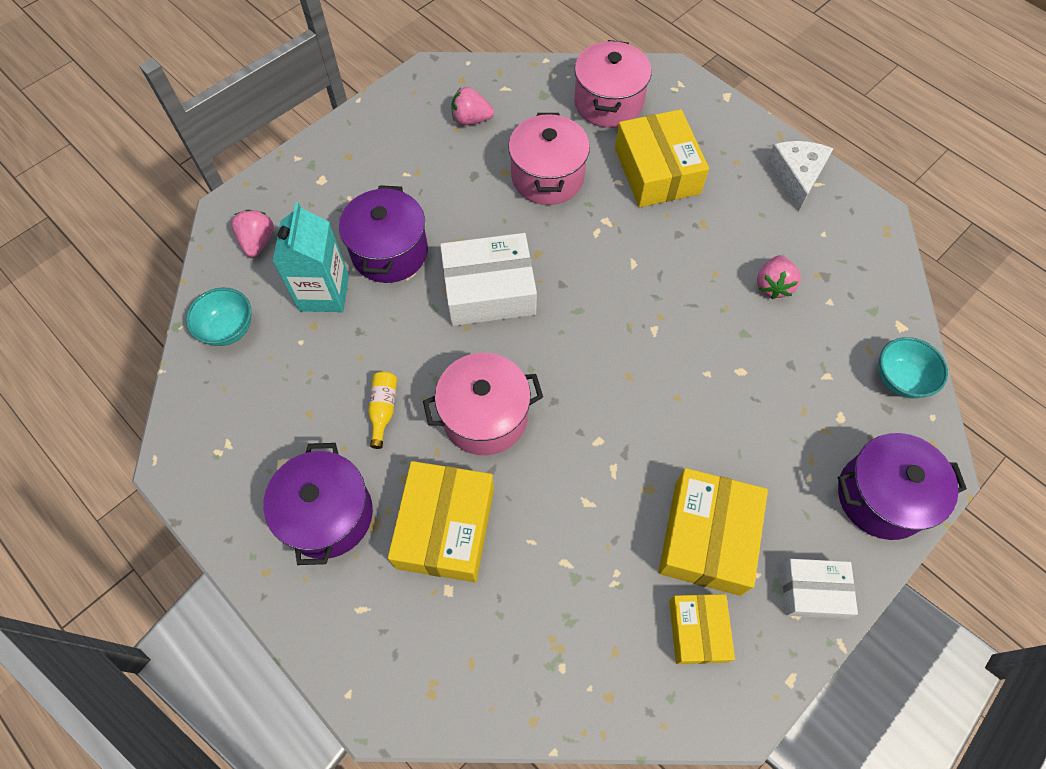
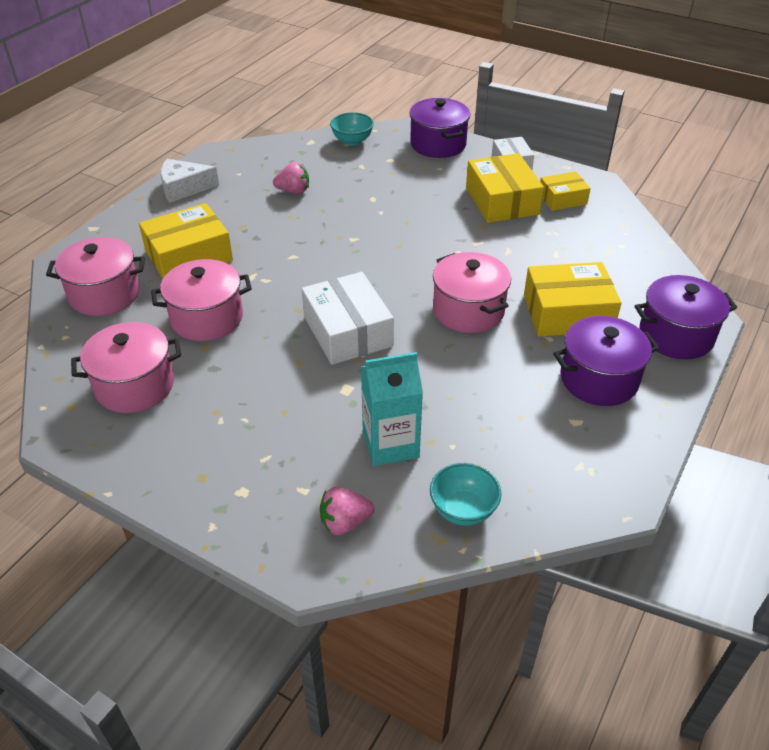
camera: 105 degrees left, 20 degrees down
purple pot [339,185,428,283] -> purple pot moved to [635,275,737,359]
yellow bottle [368,371,397,449] -> none
pink strawberry [451,87,494,125] -> pink pot [71,322,181,413]
yellow box [658,468,768,596] -> yellow box turned 75 degrees clockwise [466,153,544,223]

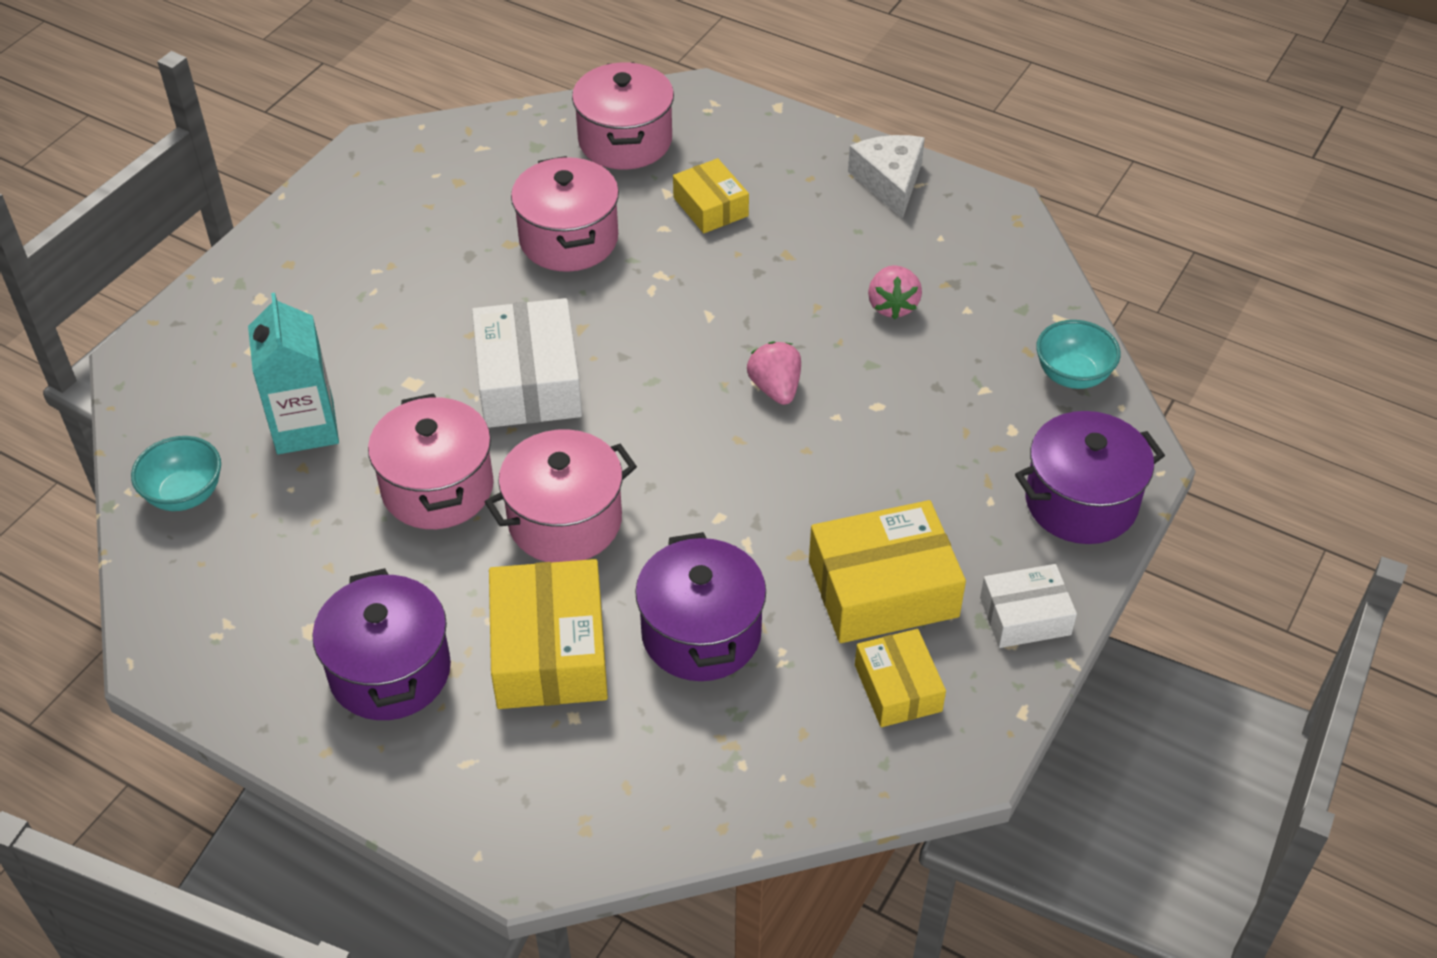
camera: 90 degrees right, 5 degrees up
pink pot [71,322,181,413] -> pink pot moved to [368,393,494,529]
yellow box [139,203,233,278] -> yellow box [673,158,749,233], size x0.60
white box [302,272,394,365] -> white box turned 75 degrees counterclockwise [472,298,582,428]
pink strawberry [320,487,375,535] -> pink strawberry moved to [747,341,801,405]
purple pot [635,275,737,359] -> purple pot moved to [635,532,766,681]

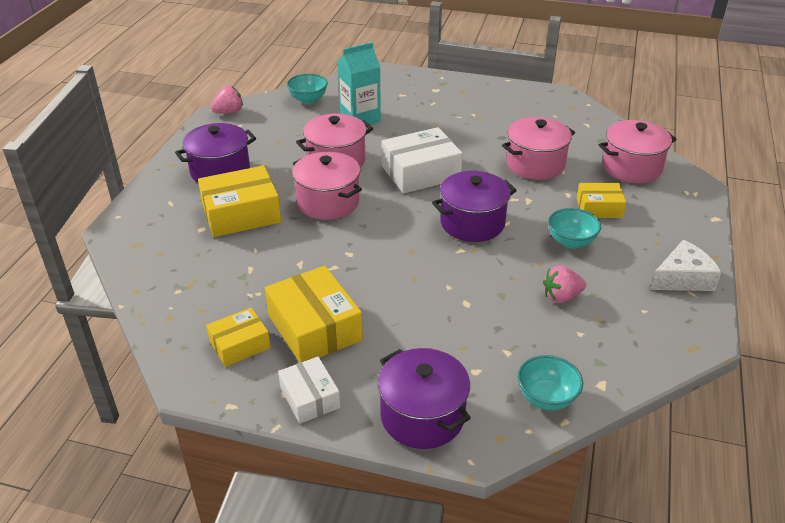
camera: 75 degrees right, 10 degrees down
purple pot [635,532,766,681] -> purple pot moved to [432,171,517,242]
yellow box [673,158,749,233] -> yellow box turned 45 degrees clockwise [577,183,626,218]
pink strawberry [747,341,801,405] -> pink strawberry moved to [211,86,243,113]
none -> turquoise bowl [548,208,601,249]

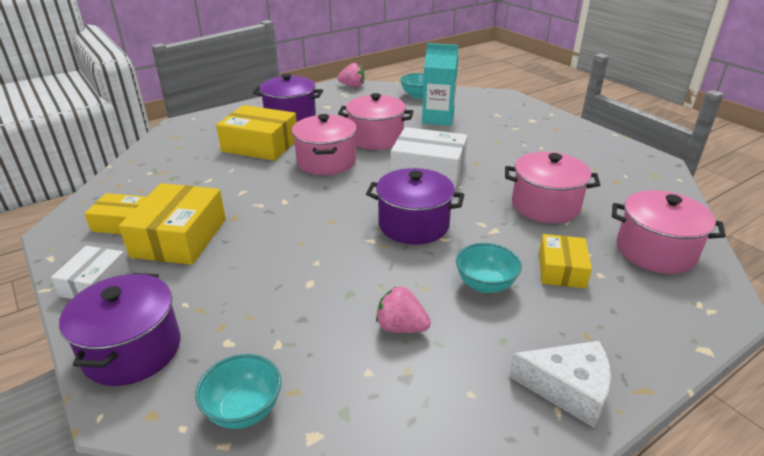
camera: 40 degrees right, 5 degrees down
yellow box [577,183,626,218] -> yellow box turned 60 degrees clockwise [539,234,592,288]

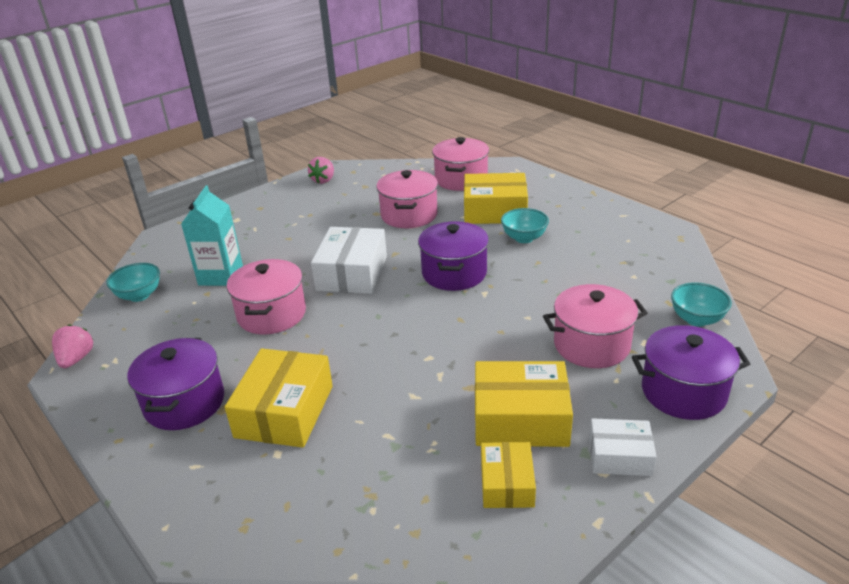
camera: 95 degrees left, 0 degrees up
pink pot [292,114,357,175] -> pink pot moved to [543,284,648,368]
pink strawberry [376,286,431,333] -> pink strawberry moved to [308,157,334,184]
white cheese [509,341,611,428] -> none
yellow box [539,234,592,288] -> yellow box [464,173,528,224], size x1.68

